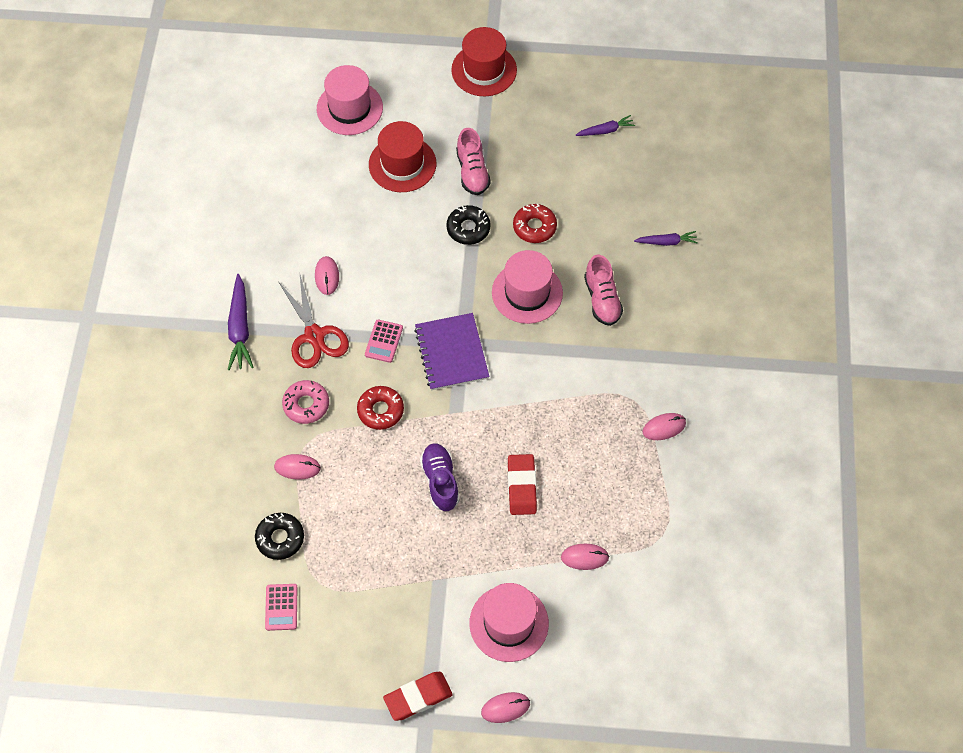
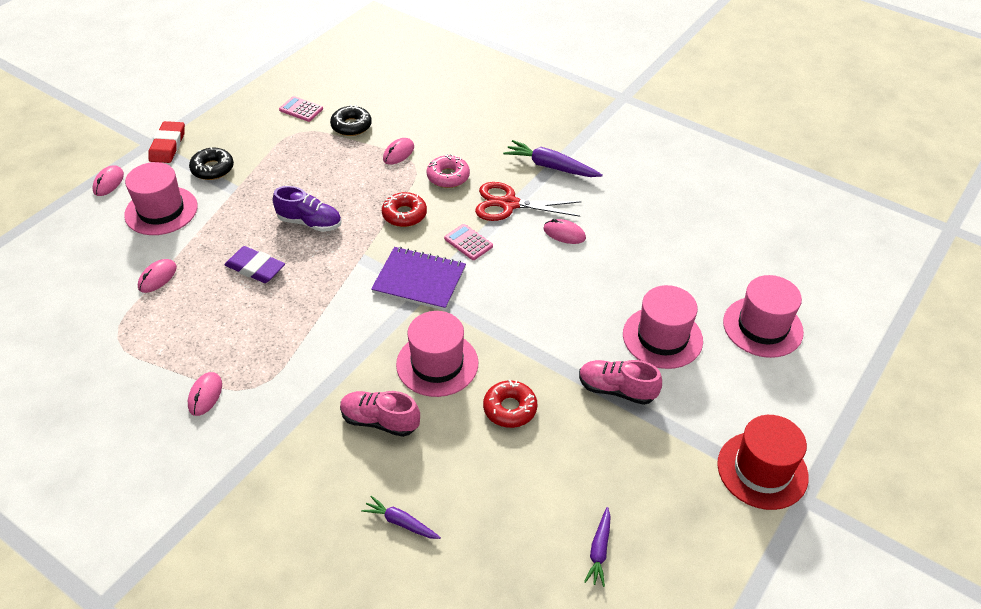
camera: 120 degrees right, 15 degrees down
red hat [369,121,436,192] -> pink hat [623,285,703,369]
black donut [446,205,491,245] -> black donut moved to [189,147,234,180]
red eraser [508,454,537,515] -> purple eraser [224,246,285,283]
purple carrot [634,231,698,246] -> purple carrot turned 90 degrees clockwise [361,496,441,539]

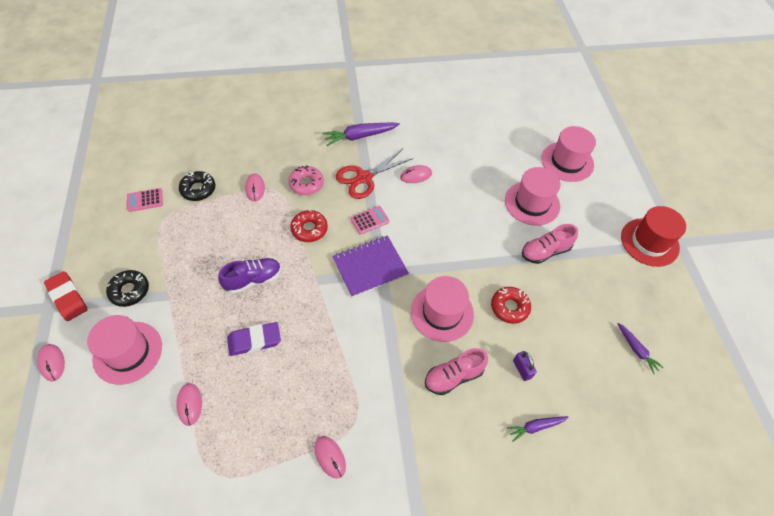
camera: 45 degrees left, 10 degrees up
pink calculator [444,224,493,260] -> pink calculator turned 150 degrees clockwise [350,206,389,235]
none -> purple padlock [513,351,537,381]

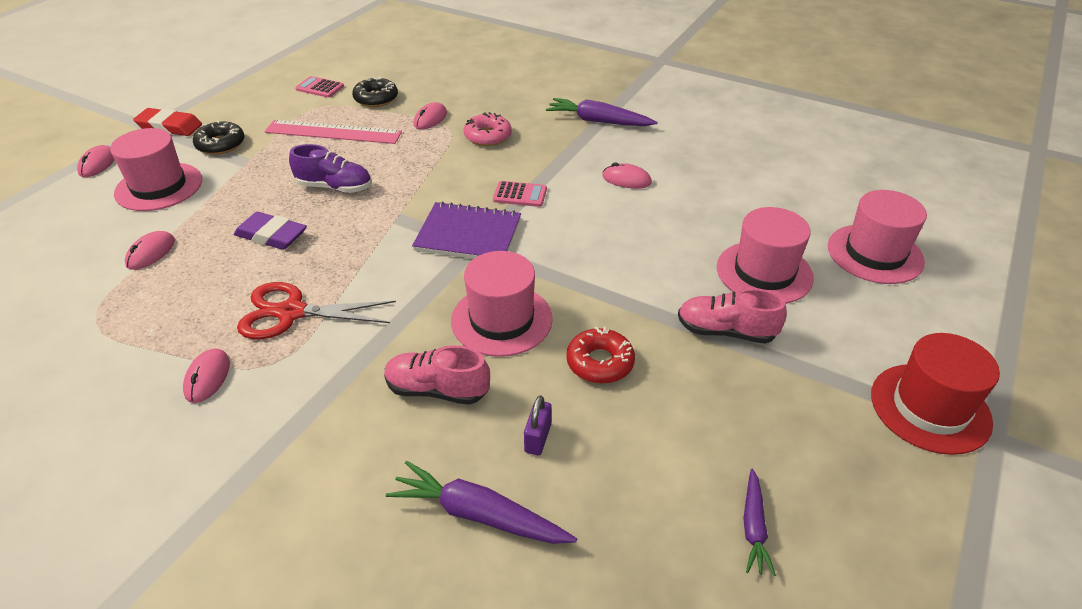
camera: 40 degrees right, 15 degrees down
red eraser [44,271,88,321] -> red eraser turned 75 degrees counterclockwise [133,108,202,136]
red donut [291,210,328,242] -> none
red scissors [336,149,414,199] -> red scissors moved to [237,282,396,339]
purple carrot [507,416,568,442] -> purple carrot [386,461,577,544], size x1.66
none -> pink ruler [264,120,402,144]

